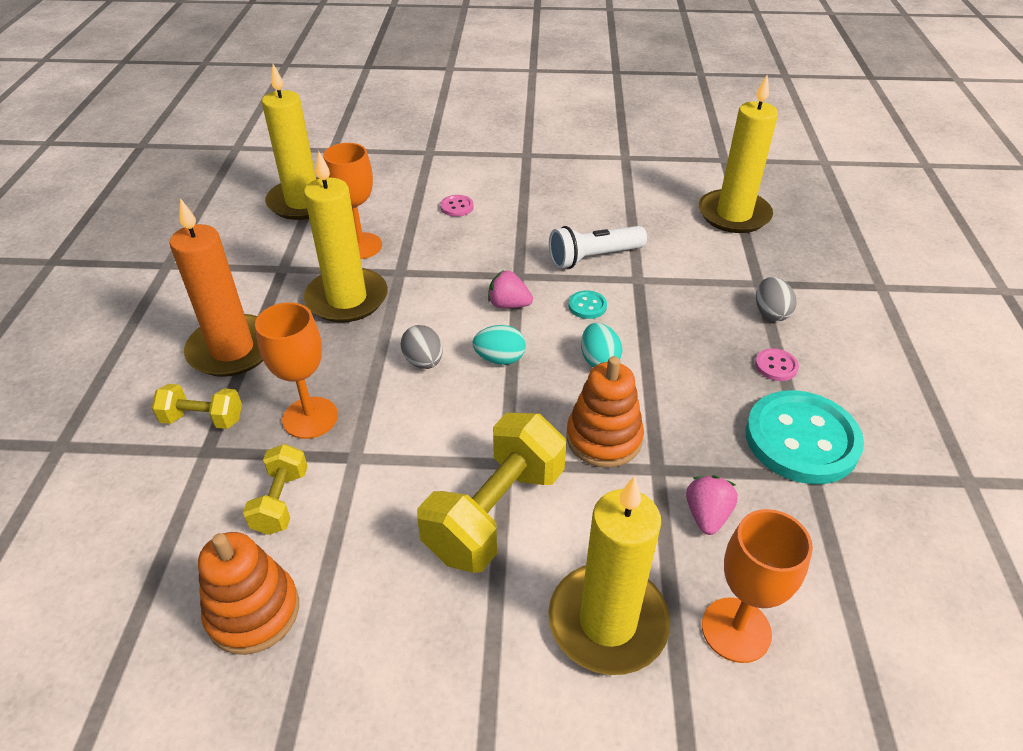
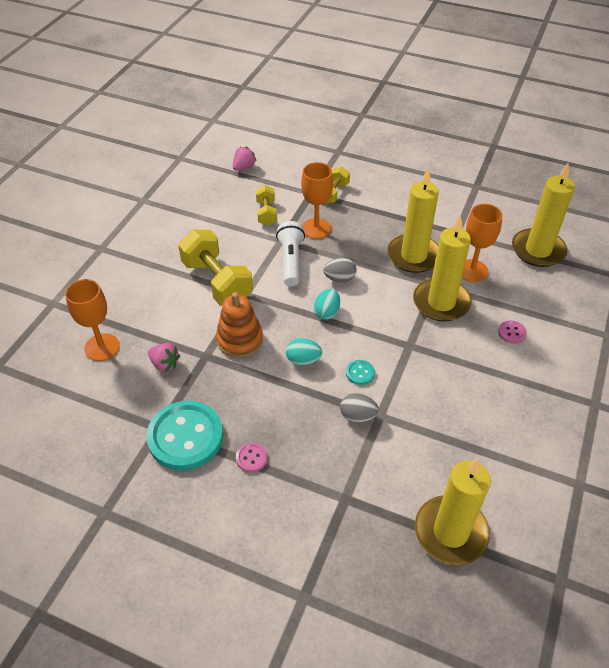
camera: 110 degrees right, 5 degrees up
orange candle [169,198,263,377] -> none
orange stacking toy [198,532,299,655] -> none
yellow dumbbell [243,444,308,535] -> yellow dumbbell turned 60 degrees clockwise [256,185,277,226]
pink strawberry [488,270,533,308] -> pink strawberry moved to [233,147,256,171]
yellow candle [548,476,670,675] -> yellow candle moved to [413,215,472,322]
white flashlight [549,226,647,269] -> white flashlight moved to [276,221,305,286]
grey egg [756,277,797,321] -> grey egg moved to [340,393,379,423]

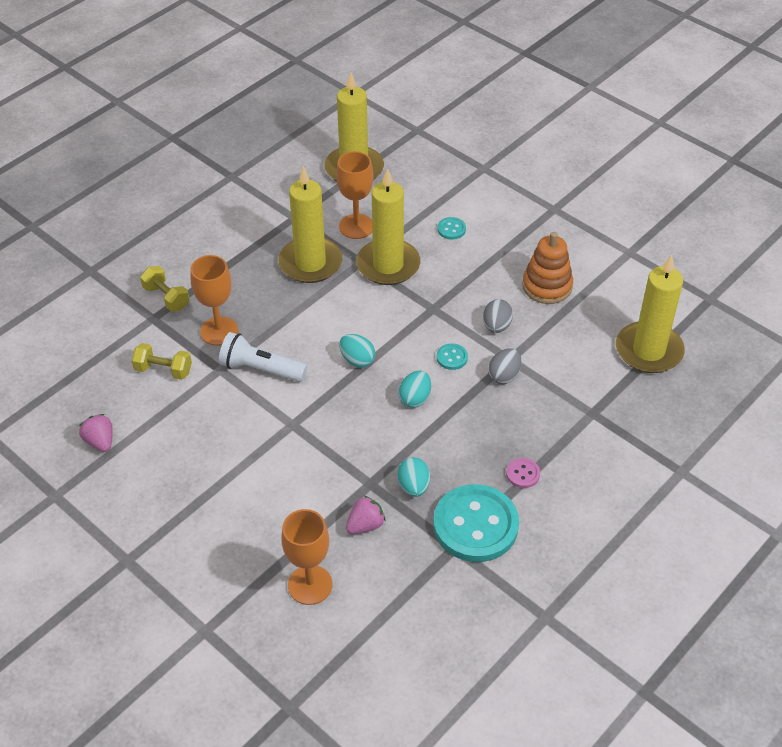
camera: 70 degrees left, 0 degrees up
yellow dumbbell [178,229,253,306] -> none
orange stacking toy [216,292,263,358] -> orange stacking toy moved to [522,232,573,304]
pink strawberry [233,147,256,171] -> pink strawberry moved to [79,414,113,452]
grey egg [324,258,356,282] -> grey egg moved to [483,299,513,333]
pink button [498,320,527,344] -> turquoise button [437,217,466,240]
none -> turquoise egg [397,457,430,497]

